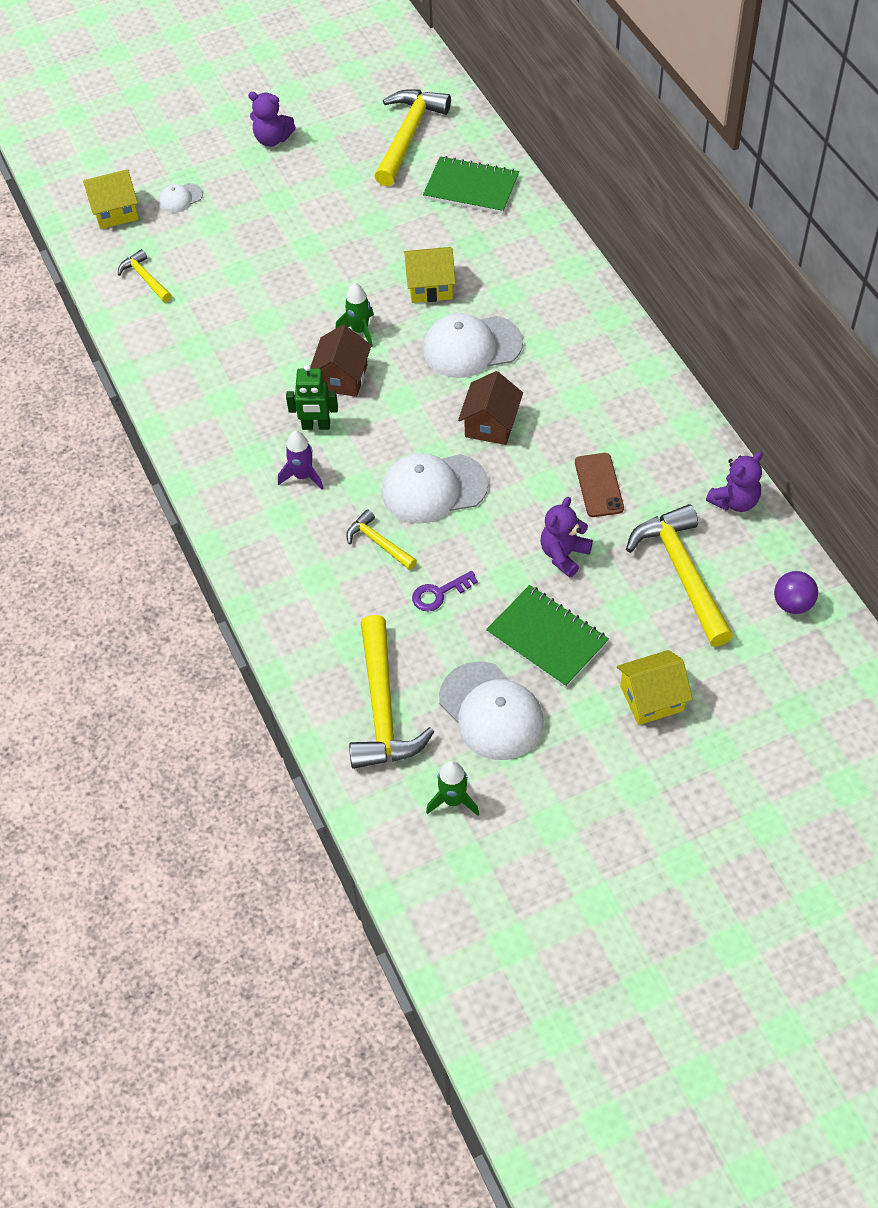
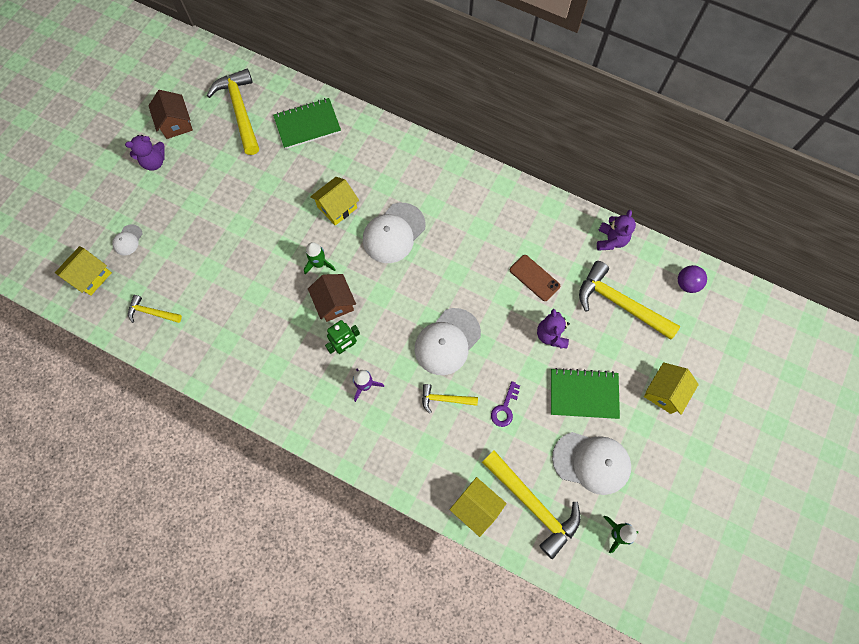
camera: 40 degrees left, 15 degrees up
brown house [458,371,523,445] -> brown house moved to [148,90,193,139]
none -> yellow house [450,477,507,537]

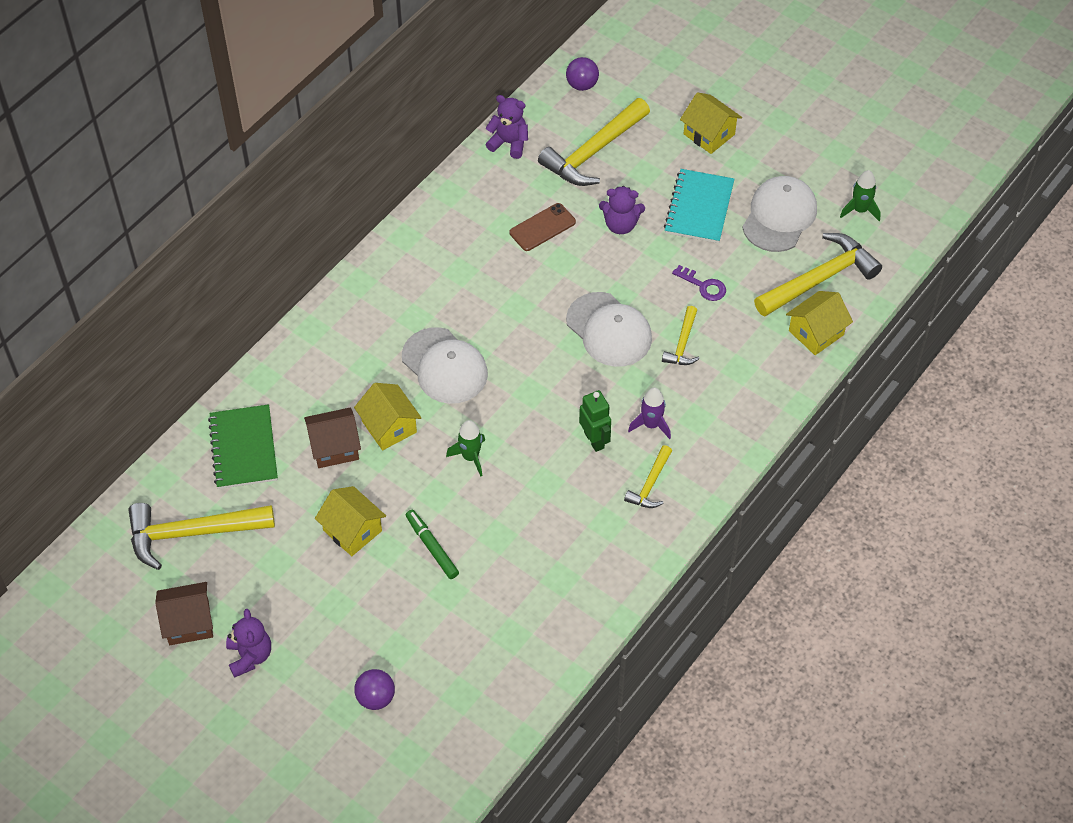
camera: 80 degrees left, 15 degrees down
yellow house [55,246,112,296] -> yellow house moved to [315,486,386,556]
white cap [112,224,142,256] -> purple ball [354,669,395,710]
yellow hammer [128,295,182,323] -> yellow hammer moved to [624,445,672,508]
brown house [308,274,356,322] -> brown house moved to [304,408,361,468]
green notebook [551,368,620,419] -> turquoise notebook [664,169,734,243]
none -> green marker [406,510,459,579]

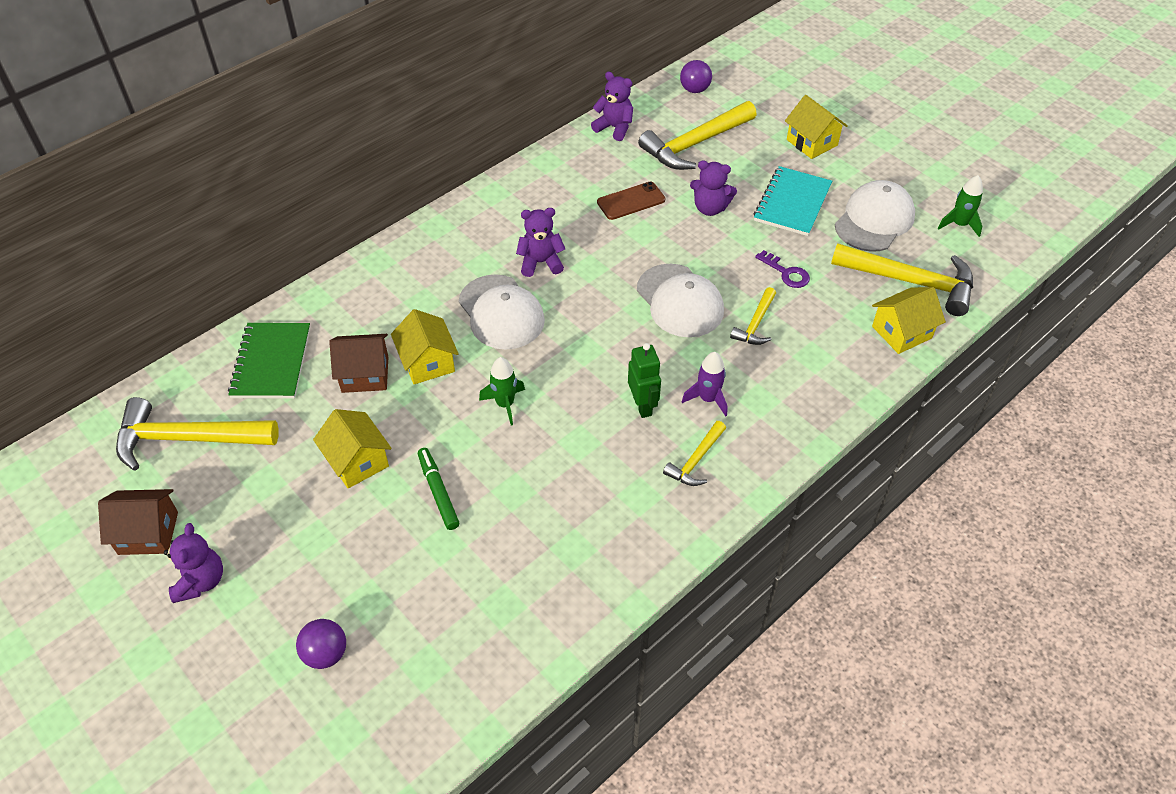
camera: 10 degrees right, 5 degrees down
yellow hammer [754,233,882,316] -> yellow hammer turned 45 degrees clockwise [831,243,973,316]
none -> purple teddy bear [516,208,565,277]

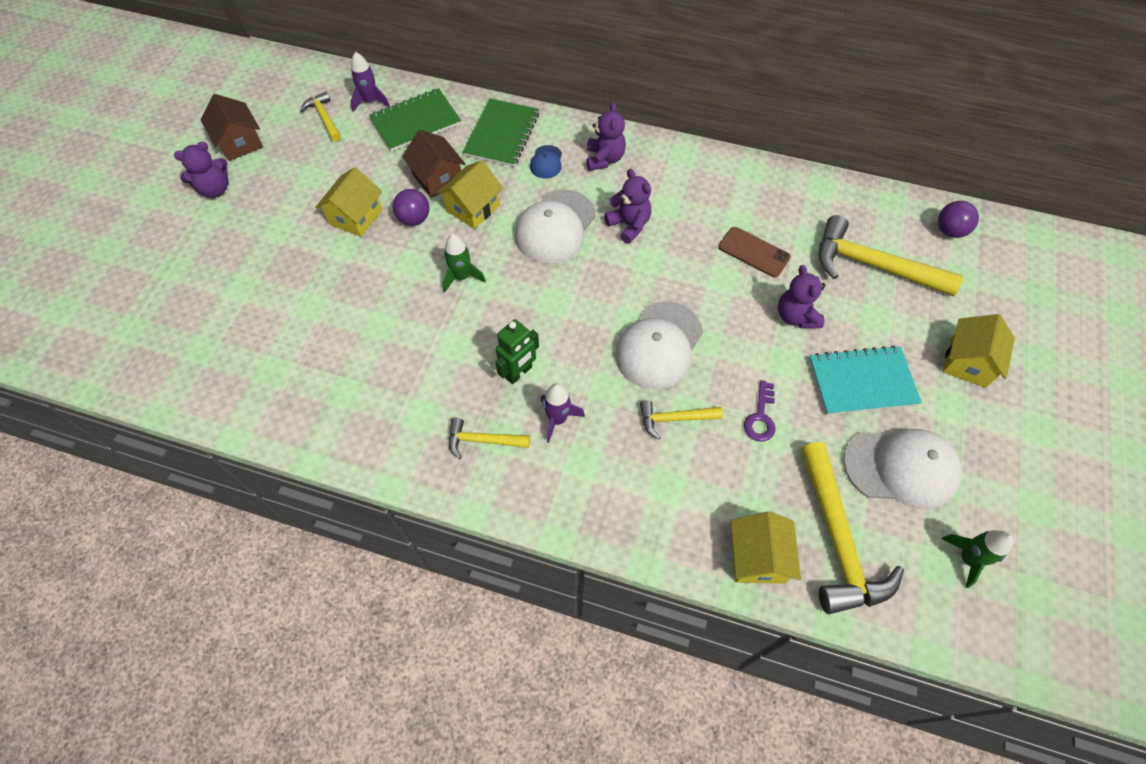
camera: 60 degrees right, 10 degrees up
yellow hammer [116,397,279,471] -> yellow hammer [300,92,341,142], size x0.52
purple ball [296,619,346,669] -> purple ball moved to [393,189,429,226]
green marker [418,448,459,530] -> none
purple teddy bear [591,72,633,141] -> purple teddy bear moved to [587,102,626,171]
yellow house [872,287,946,354] -> yellow house turned 60 degrees clockwise [731,512,801,584]
none -> purple rocket [351,52,390,112]
none -> green notebook [463,98,539,167]
none -> blue cap [530,145,562,179]

